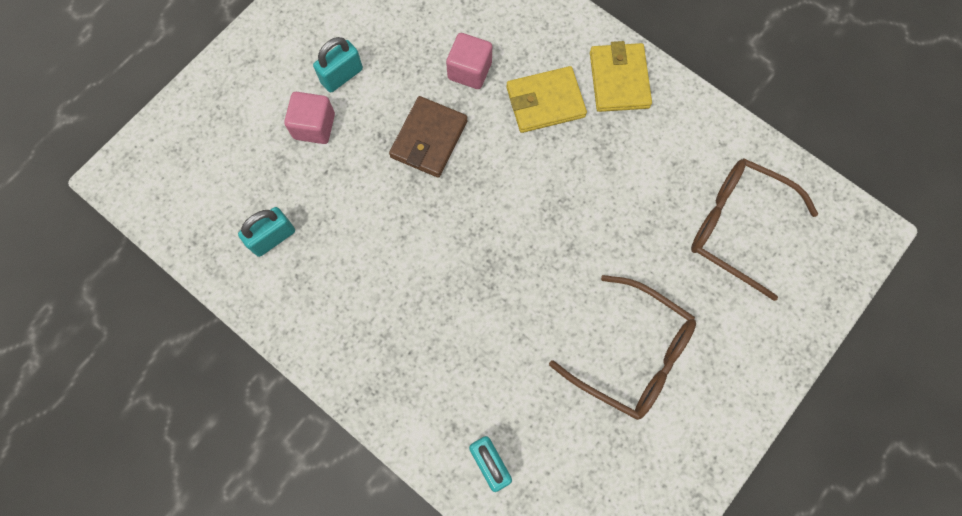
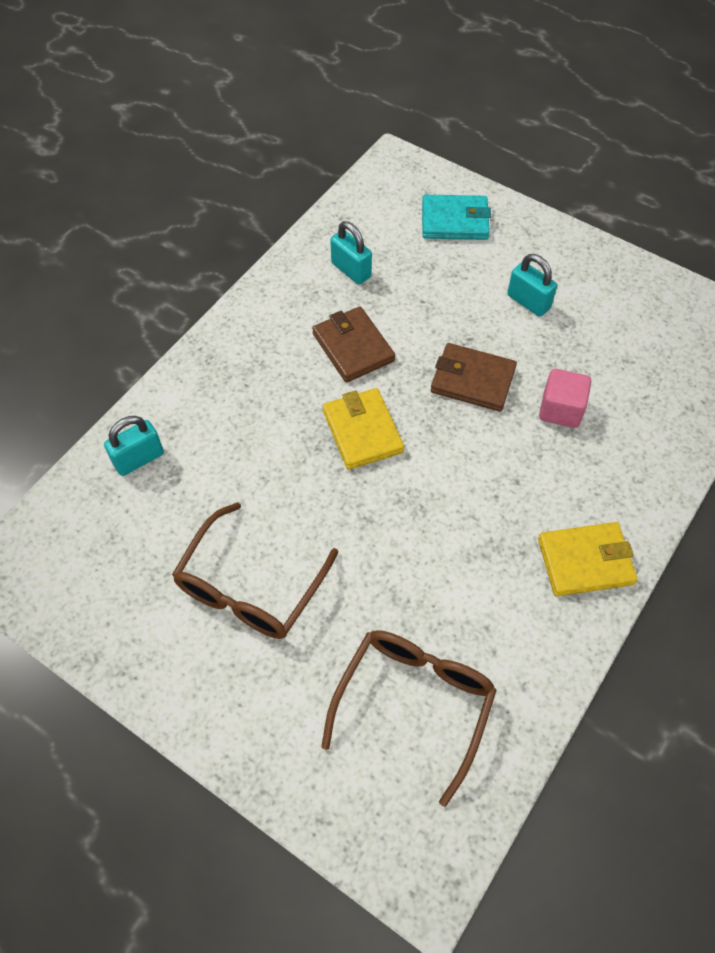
camera: 85 degrees right, 15 degrees down
pink cube [284,92,335,144] -> none
yellow wallet [506,66,587,133] -> yellow wallet moved to [323,388,404,470]
none -> brown wallet [312,306,395,383]
none -> turquoise wallet [422,194,491,240]

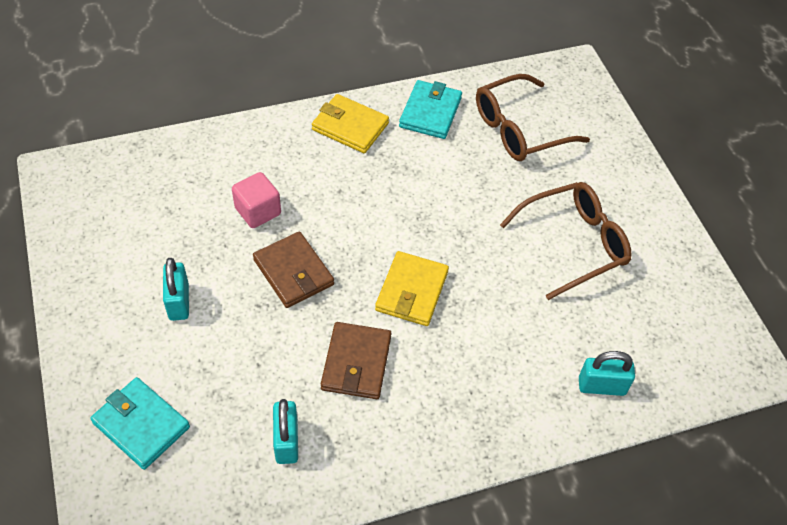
camera: 145 degrees left, 5 degrees down
none -> turquoise wallet [399,80,462,139]

